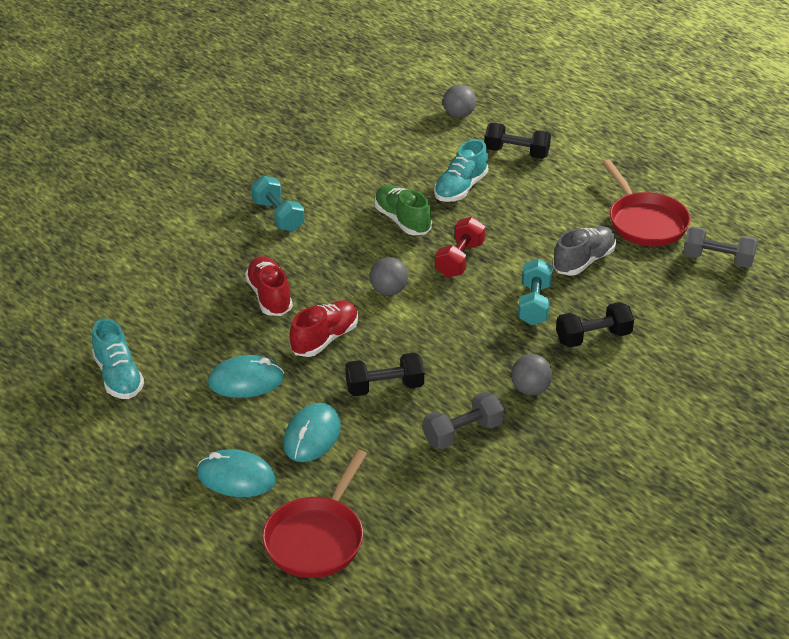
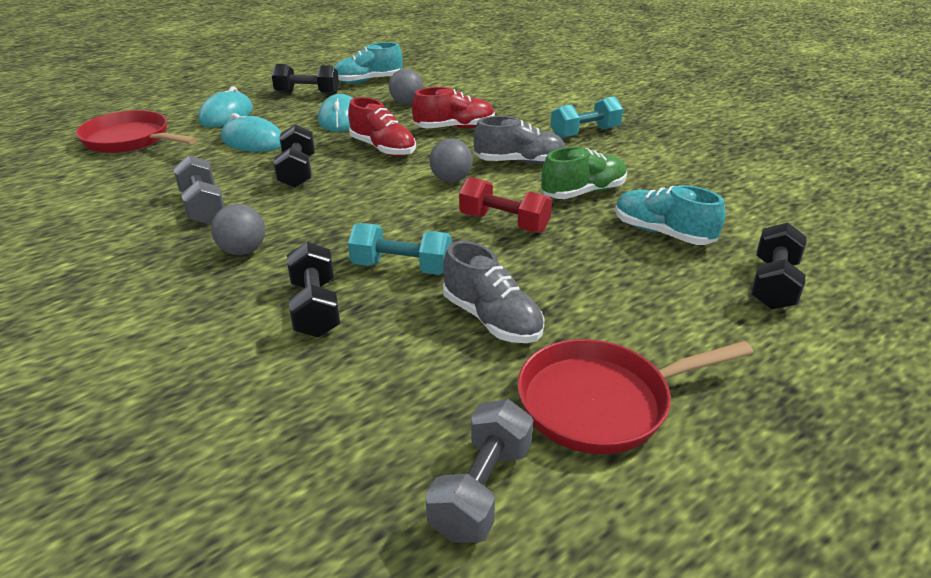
camera: 95 degrees right, 5 degrees down
grey ball [443,85,476,118] -> grey ball moved to [389,69,423,105]
none -> black dumbbell [272,64,339,95]
none -> grey shoe [473,116,565,164]

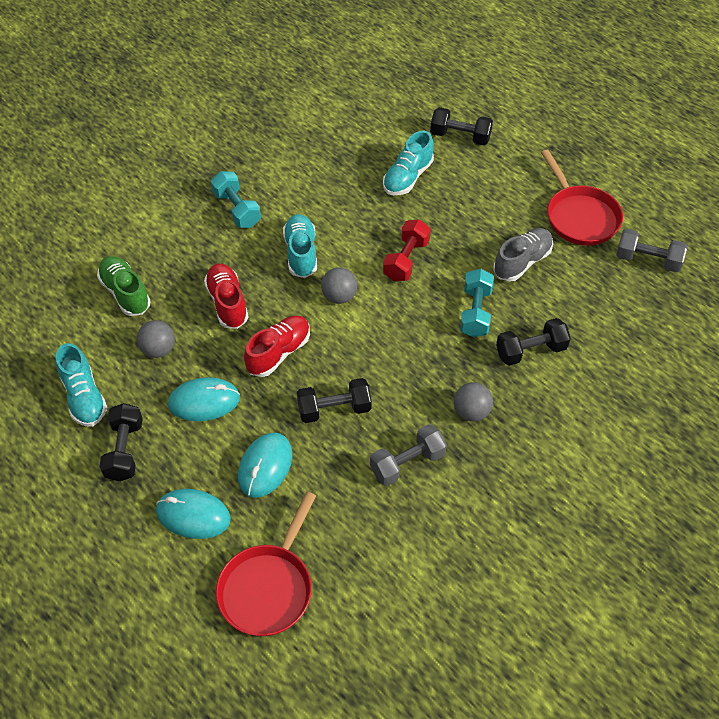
camera: 95 degrees left, 20 degrees up
grey shoe [473,116,565,164] -> turquoise shoe [283,214,317,278]
green shoe [541,147,627,199] -> green shoe moved to [97,256,151,316]

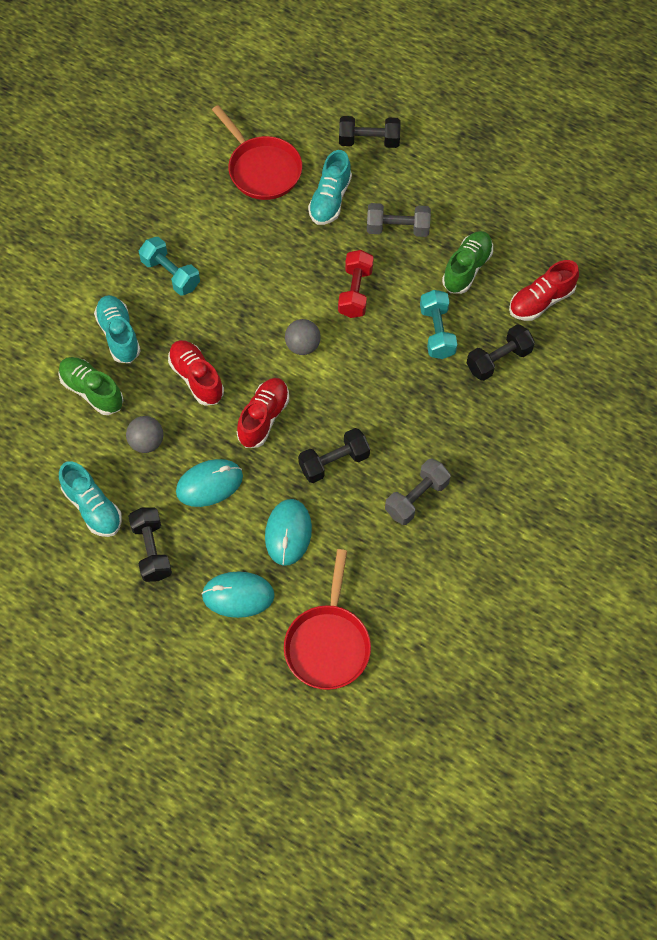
camera: 15 degrees left, 10 degrees up
turquoise shoe [283,214,317,278] -> turquoise shoe moved to [94,295,141,363]
grey ball [454,382,493,421] -> none
grey shoe [493,228,553,281] -> green shoe [442,231,493,294]
red pan [541,150,623,246] -> red pan moved to [212,105,302,200]
grey dumbbell [616,229,687,272] -> grey dumbbell moved to [367,203,431,237]
none -> red shoe [509,260,579,321]

